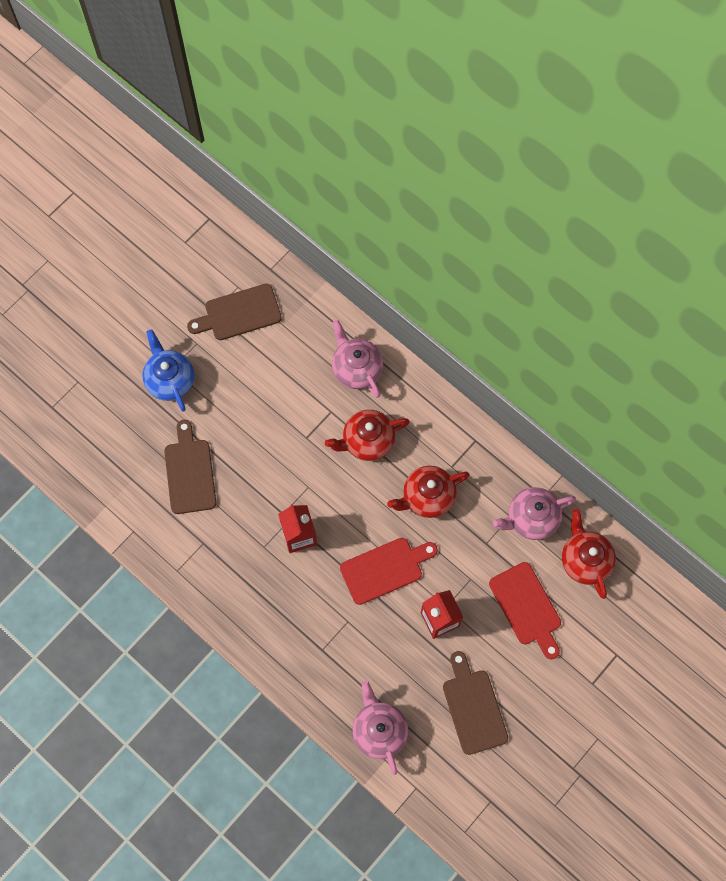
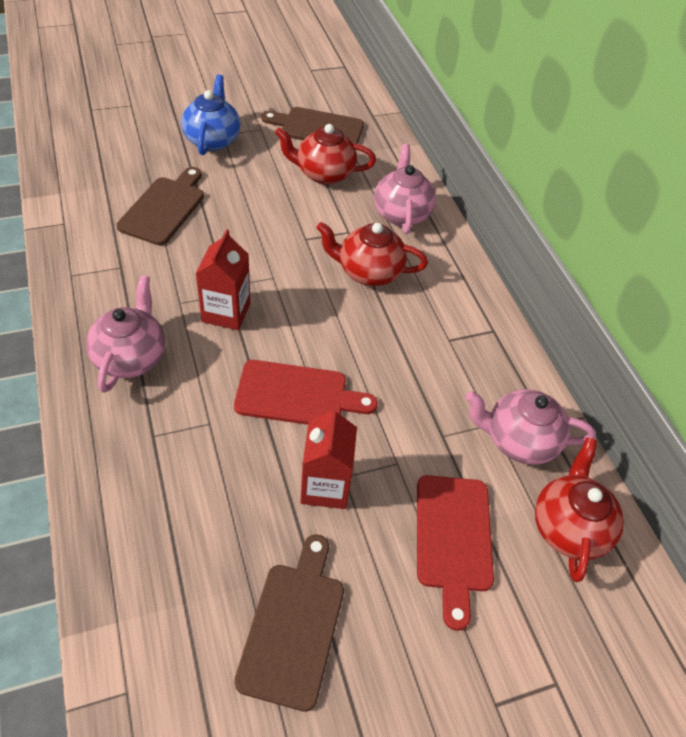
camera: 25 degrees right, 20 degrees down
pink teapot [353,681,408,775] -> pink teapot moved to [86,275,165,393]
red teapot [387,466,470,518] -> red teapot moved to [275,124,376,185]

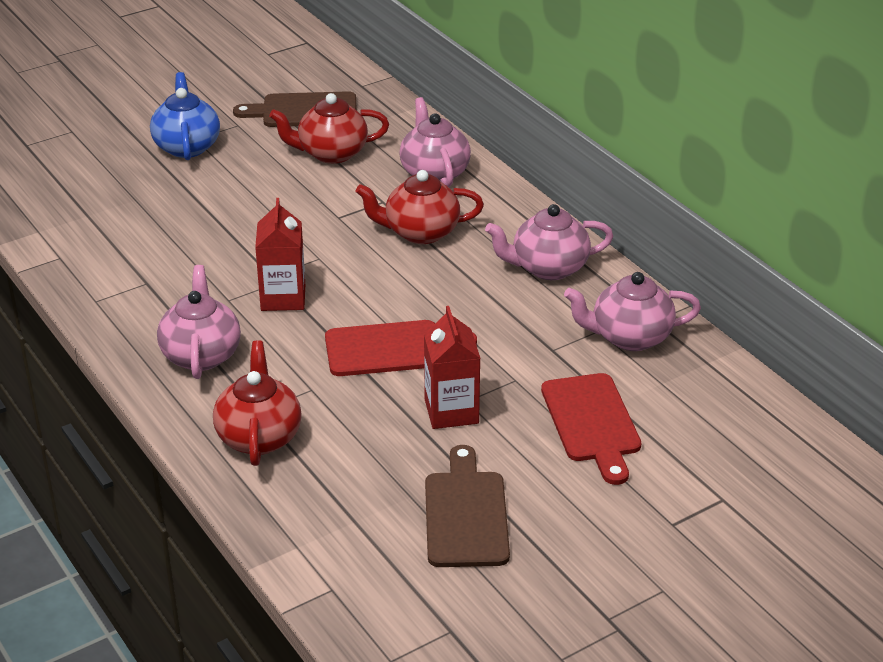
camera: 10 degrees left, 15 degrees down
brown cutting board [116,167,204,245] -> none
red teapot [535,437,624,582] -> red teapot moved to [213,340,302,466]
none -> pink teapot [485,204,614,280]

